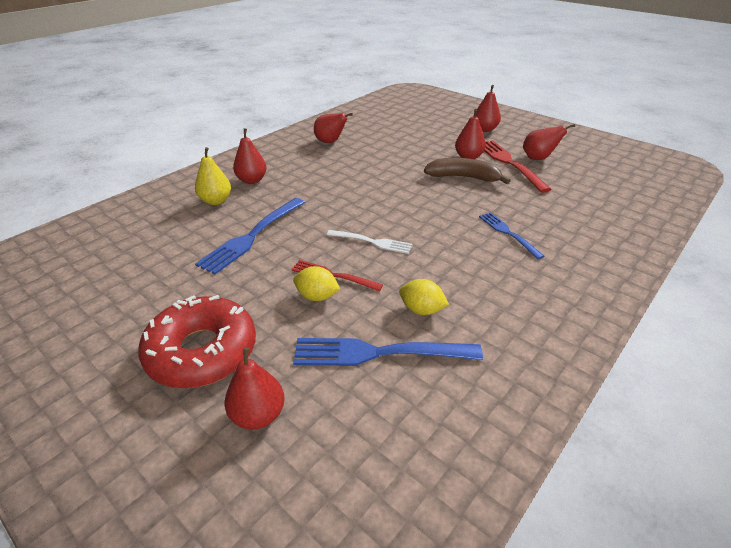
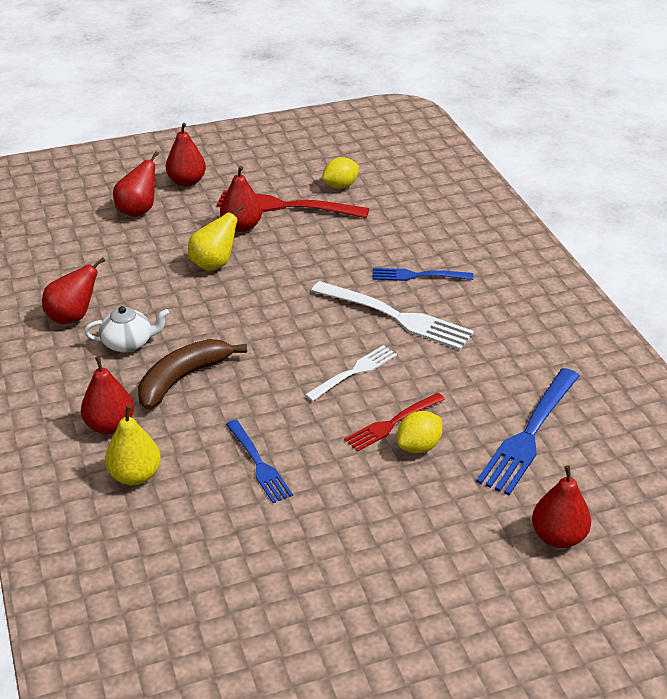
camera: 60 degrees left, 0 degrees up
red donut [138,295,256,388] -> none
blue fork [195,198,305,275] -> blue fork [226,420,293,503], size x0.61
yellow lemon [399,279,449,315] -> yellow lemon moved to [322,157,359,189]
brown banana [424,158,511,184] -> brown banana moved to [138,339,247,410]
red pear [523,124,575,160] -> red pear moved to [113,151,159,217]
none -> white teapot [84,306,169,353]
none -> yellow pear [188,205,243,271]
none -> white fork [311,281,474,350]

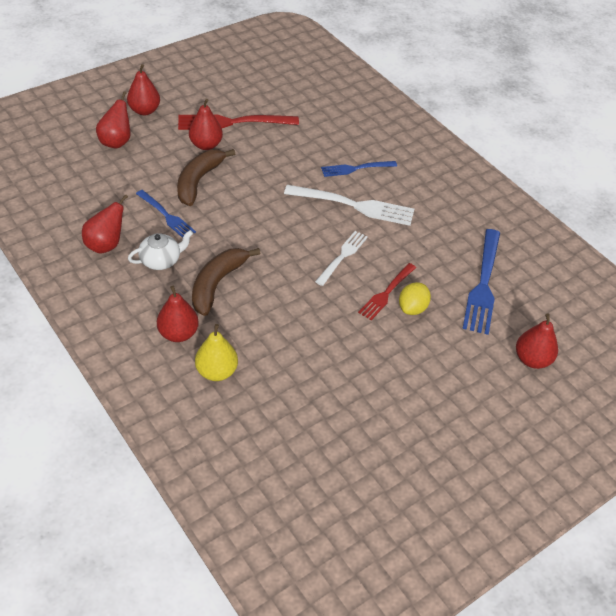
camera: 20 degrees left, 10 degrees up
yellow pear [188,205,243,271] -> brown banana [177,149,235,206]
blue fork [226,420,293,503] -> blue fork moved to [136,190,196,238]
yellow lemon [322,157,359,189] -> none

